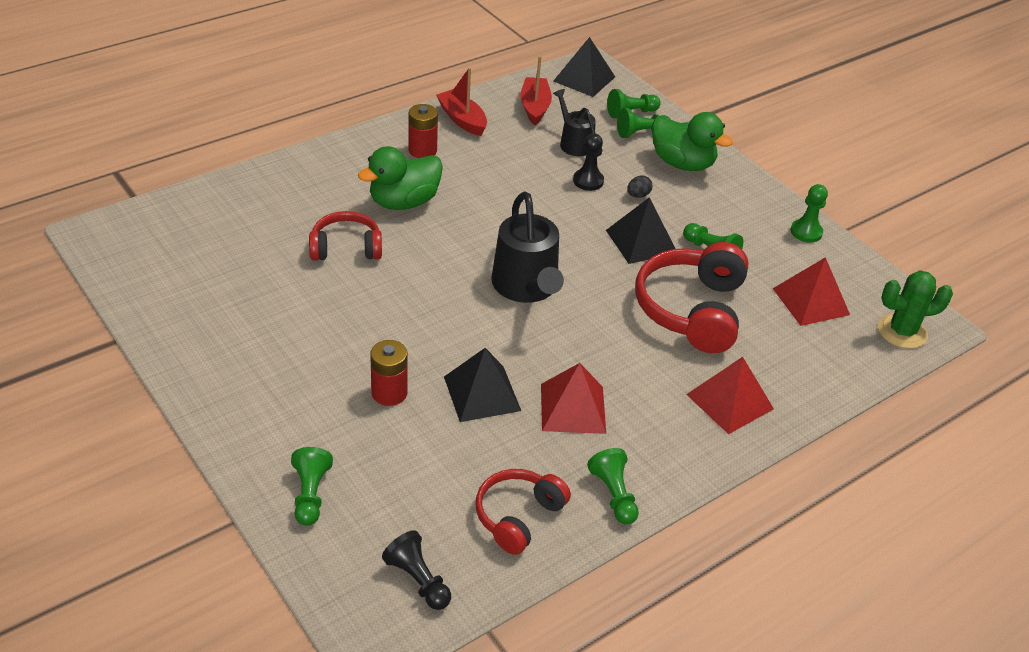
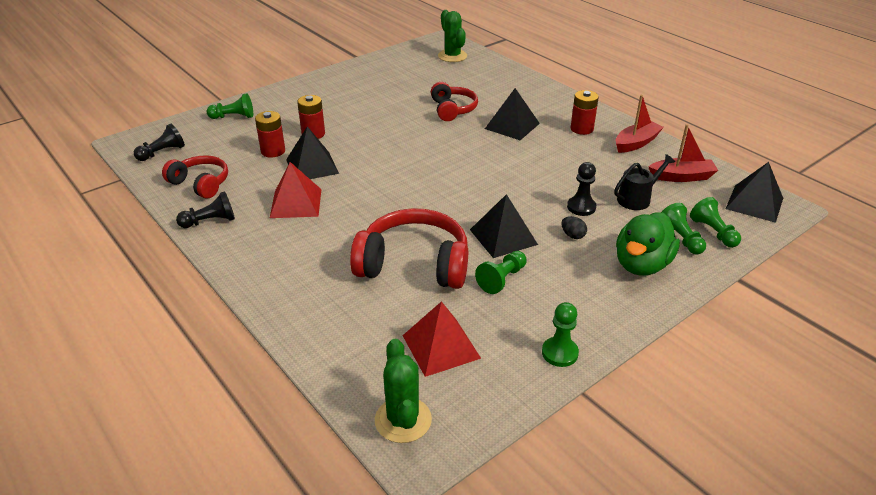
camera: 90 degrees right, 5 degrees down
green duck [358,146,443,210] -> black pyramid [485,88,540,140]
black watering can [491,191,564,303] -> none
green pawn [587,448,639,524] -> black pawn [176,191,235,228]
red pyramid [686,357,774,434] -> none
none -> red battery [255,111,285,157]
none -> green cactus [438,10,467,62]

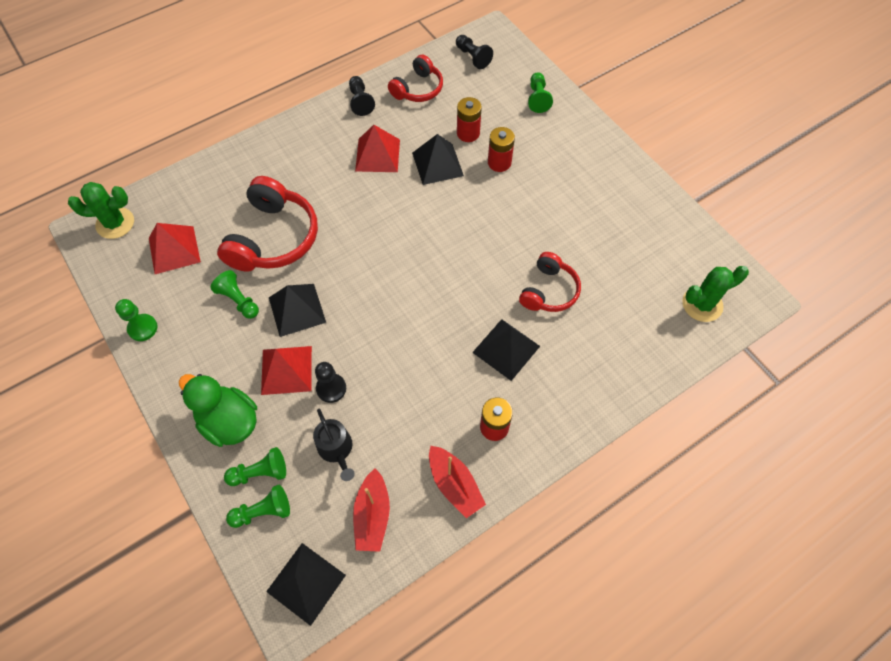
camera: 95 degrees right, 25 degrees up
red headphones [431,82,478,121] -> red headphones turned 60 degrees counterclockwise [519,252,581,312]
black egg [561,216,587,239] -> red pyramid [261,346,312,395]

